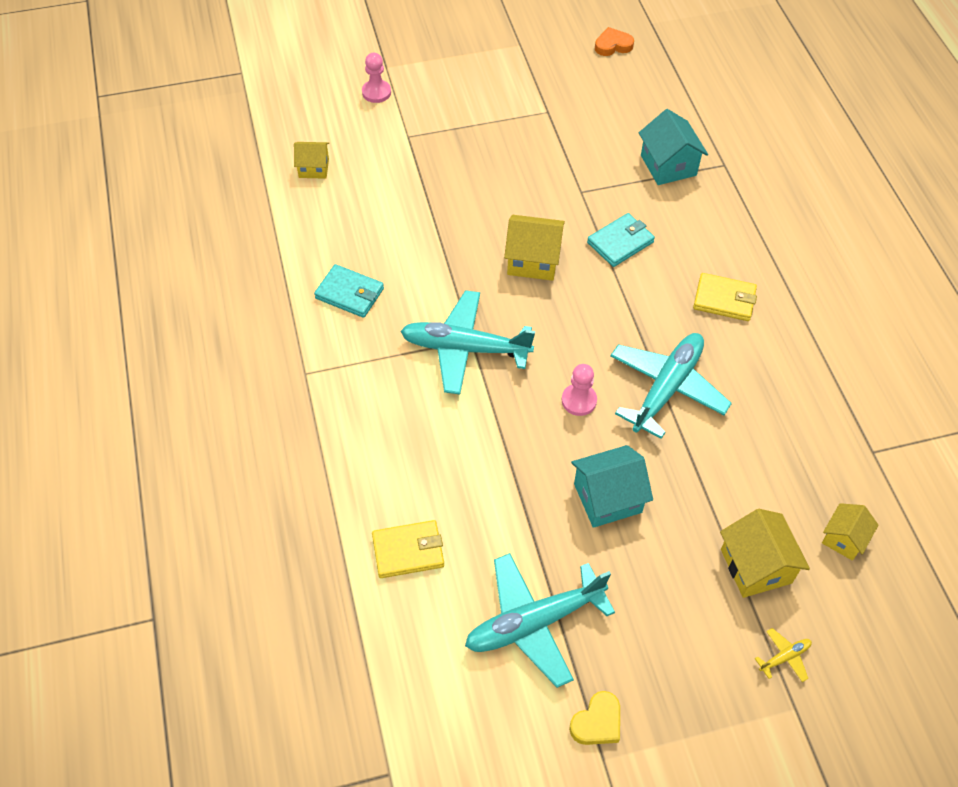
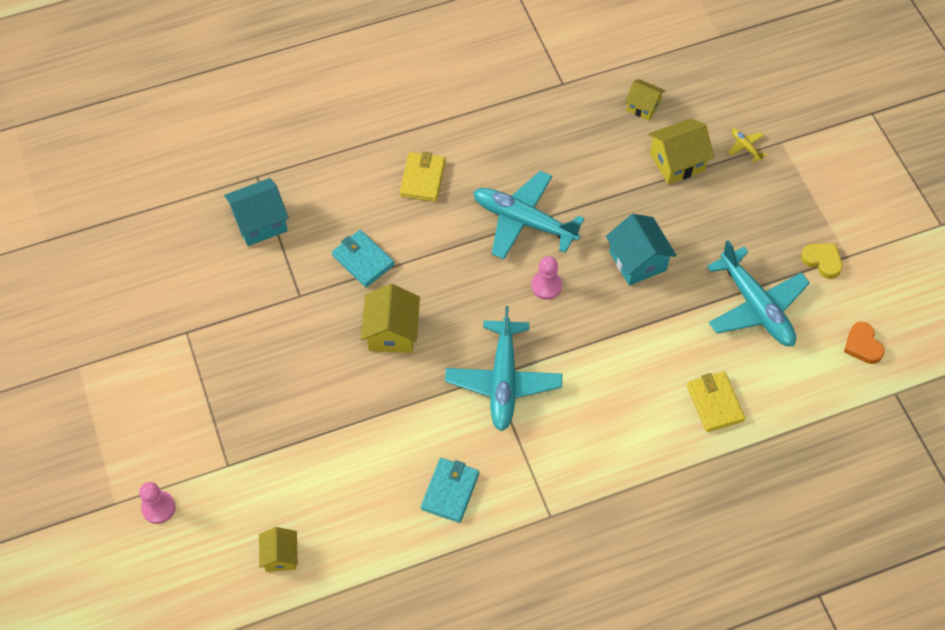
camera: 95 degrees left, 5 degrees up
orange heart [595,27,634,56] -> orange heart moved to [844,322,885,364]

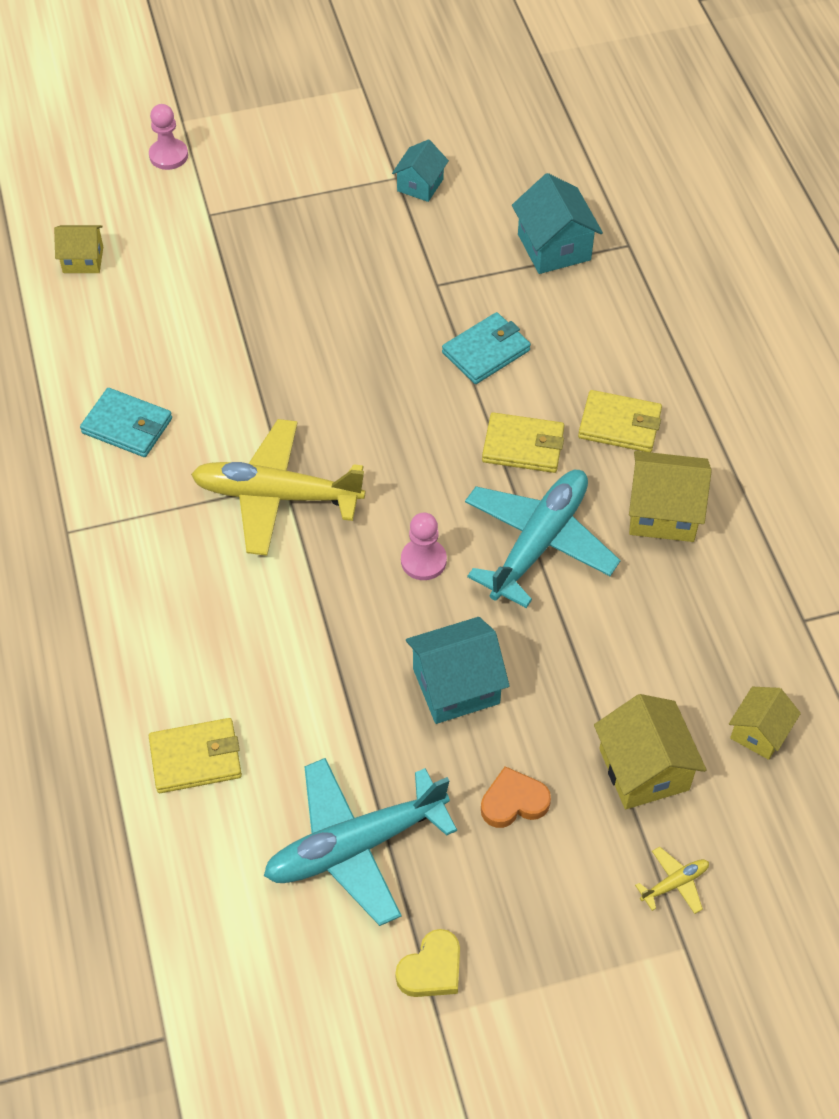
camera: 95 degrees right, 5 degrees down
yellow house [361,284,420,353] -> yellow house moved to [629,451,712,542]
turquoise plane [445,306,562,431] -> yellow plane [191,419,365,556]
orange heart [844,322,885,364] -> orange heart moved to [481,766,551,828]
none -> turquoise house [392,139,449,202]
none -> yellow wallet [482,412,565,473]

